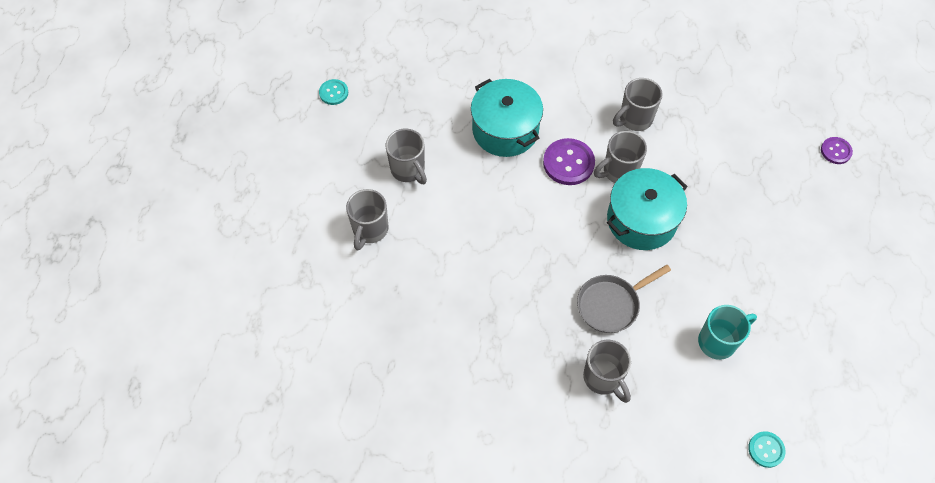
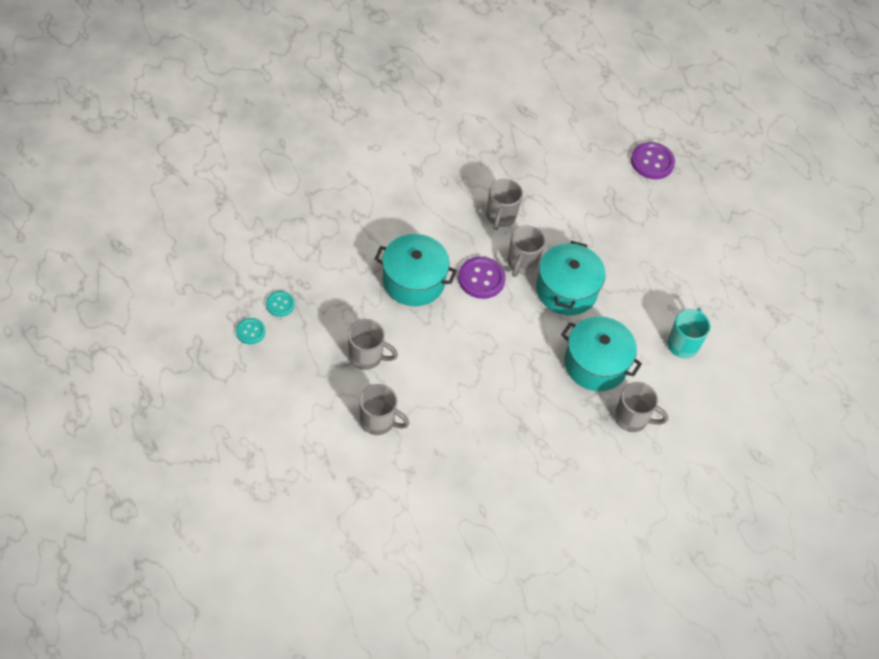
camera: 45 degrees left, 5 degrees down
grey mug [346,189,388,251] -> grey mug turned 45 degrees counterclockwise [359,384,410,435]
grey pan [577,265,671,333] -> turquoise pot [561,316,642,391]
turquoise button [748,431,785,468] -> turquoise button moved to [266,291,295,317]
purple button [821,137,853,164] -> purple button [631,142,675,179], size x1.69

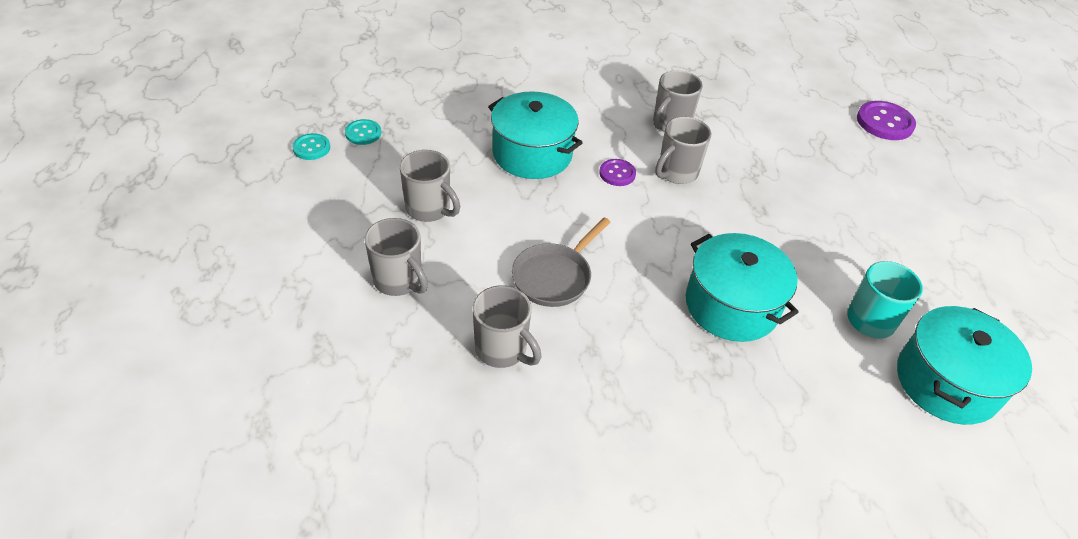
camera: 25 degrees right, 10 degrees down
purple button [458,257,506,299] -> purple button [599,159,636,186], size x0.59
turquoise pot [536,241,606,315] -> turquoise pot moved to [897,306,1032,425]
grey mug [615,382,668,432] -> grey mug moved to [473,286,541,368]
none -> grey pan [512,217,610,307]

